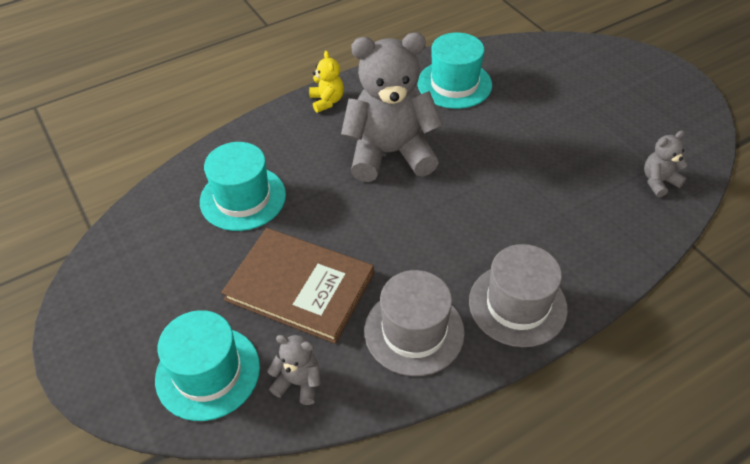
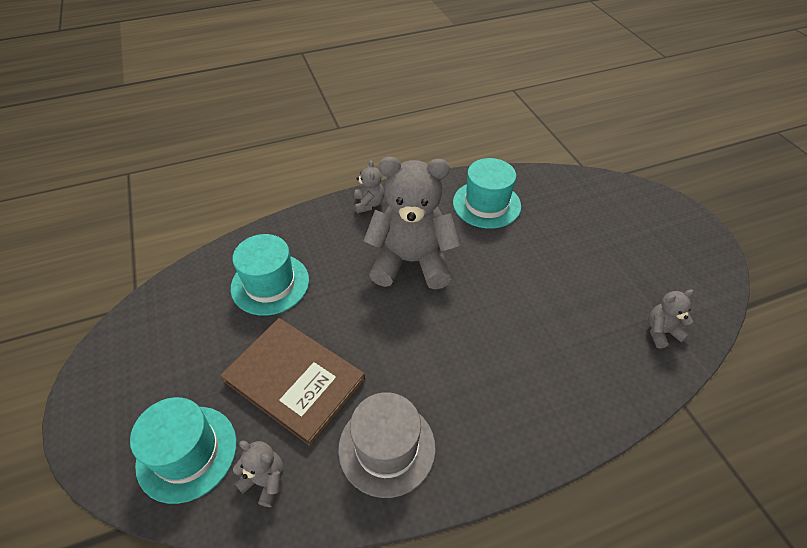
camera: 10 degrees right, 0 degrees up
yellow teddy bear [309,51,344,113] -> grey teddy bear [354,160,384,213]
grey hat [469,244,568,347] -> none

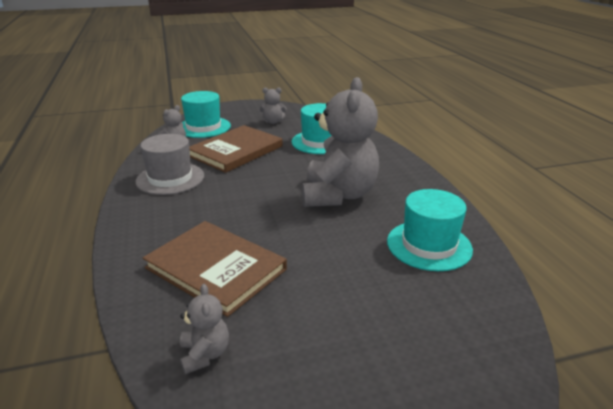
camera: 95 degrees right, 20 degrees down
grey teddy bear [354,160,384,213] -> grey teddy bear moved to [260,87,287,124]
none -> brown book [143,221,287,317]

